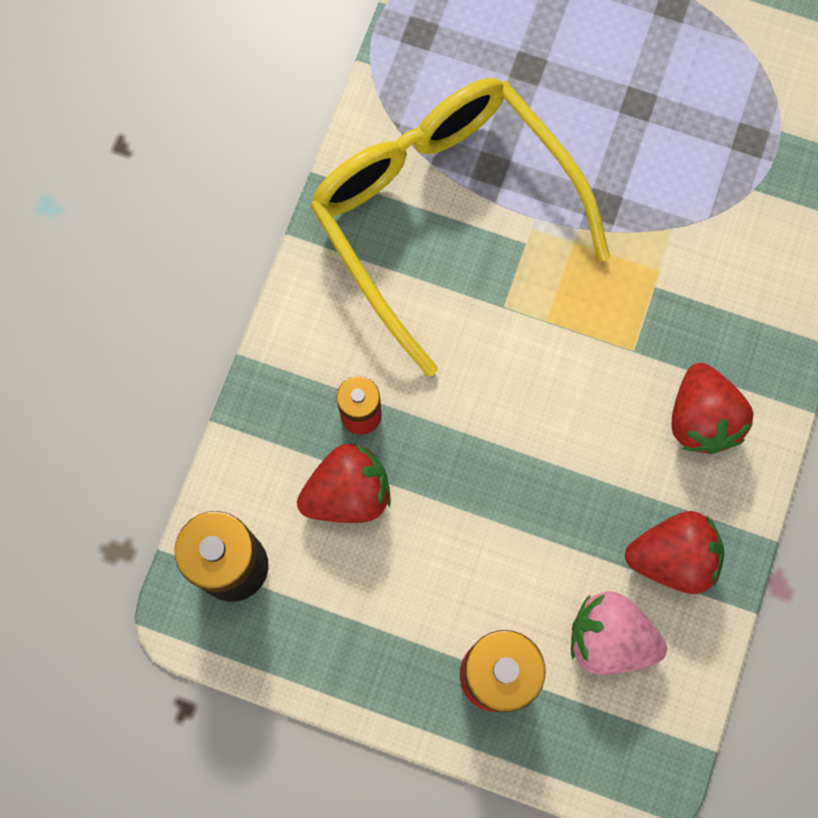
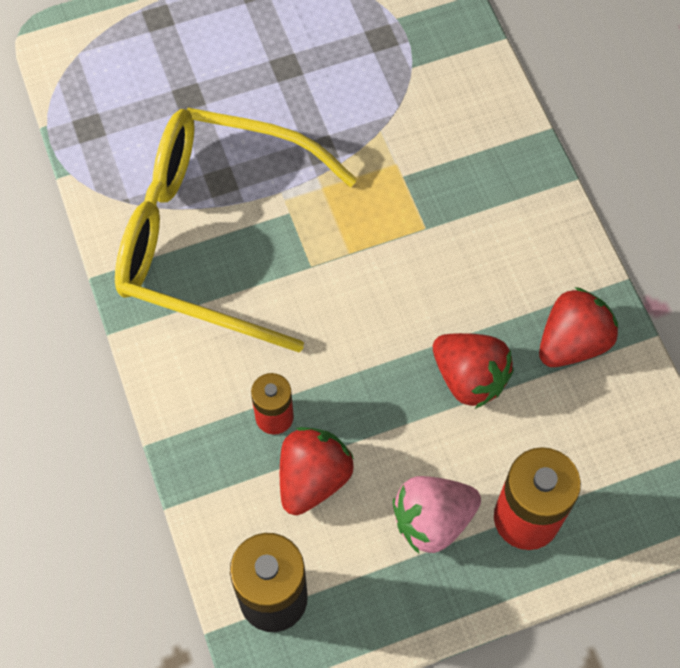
camera: 40 degrees left, 10 degrees down
pink strawberry [571,591,667,675] -> pink strawberry moved to [393,476,481,554]
red strawberry [672,363,753,454] -> red strawberry moved to [433,333,514,409]

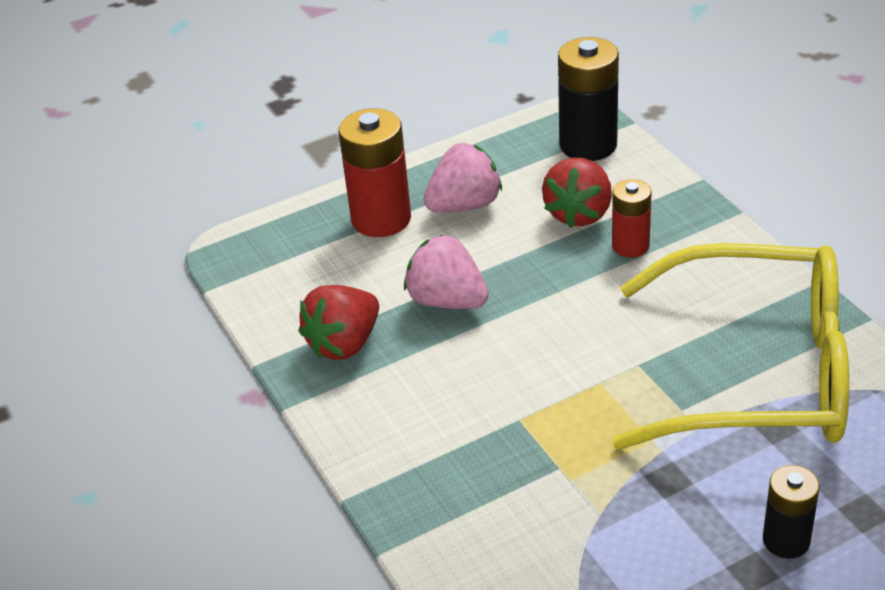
camera: 175 degrees right, 25 degrees down
red strawberry [433,333,514,409] -> pink strawberry [404,235,489,309]
none -> black battery [763,465,819,559]

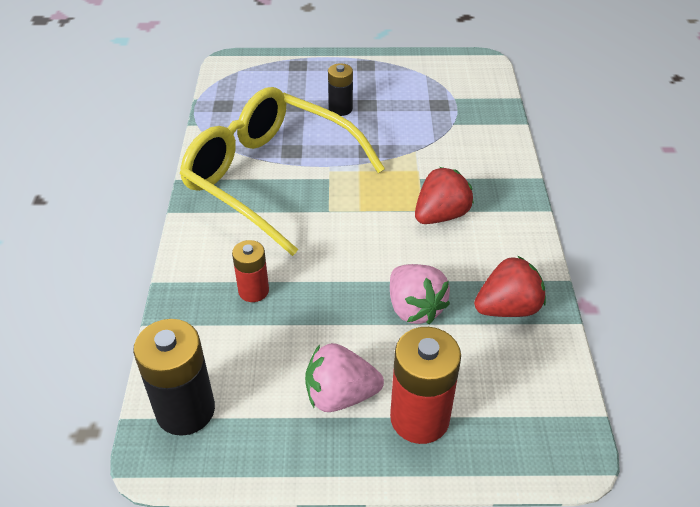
camera: 155 degrees left, 5 degrees up
red strawberry [542,158,612,228] -> red strawberry moved to [415,167,474,224]

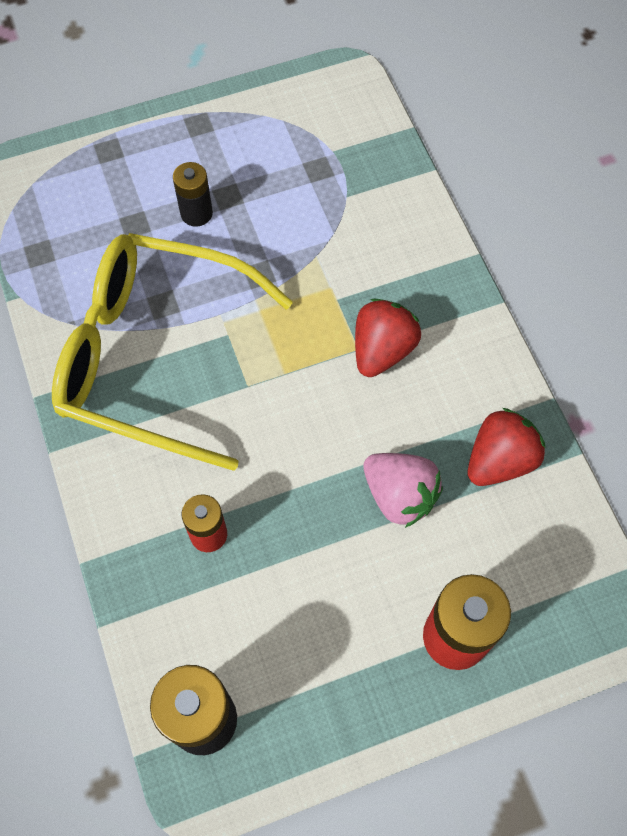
camera: 20 degrees left, 20 degrees up
pink strawberry [305,343,384,412] -> none

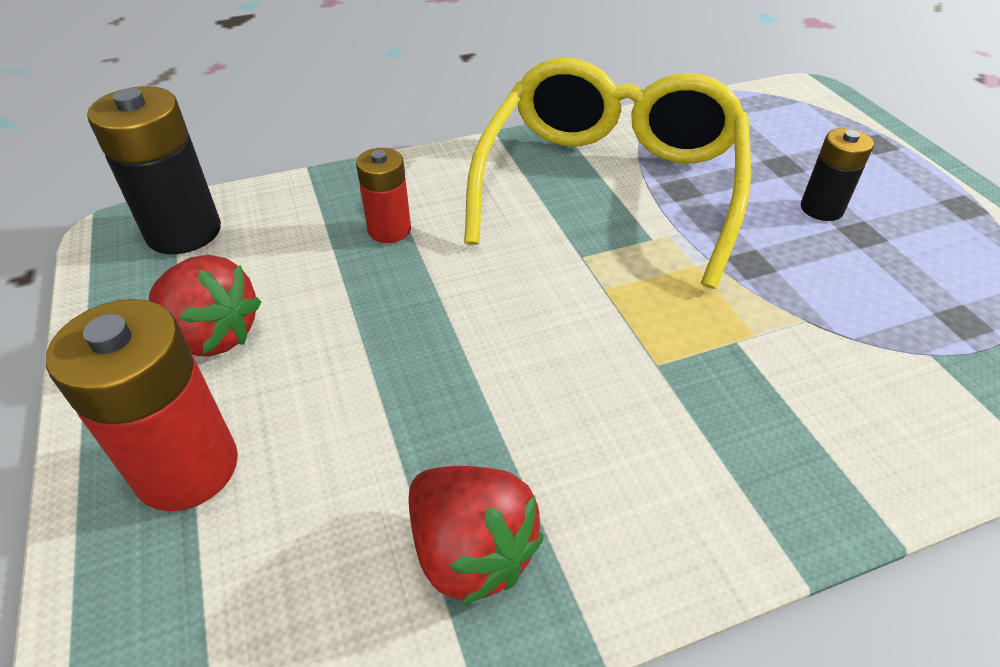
camera: 90 degrees right, 20 degrees down
red strawberry [355,298,421,377] -> red strawberry moved to [149,255,261,357]
pink strawberry [364,453,443,528] -> none

